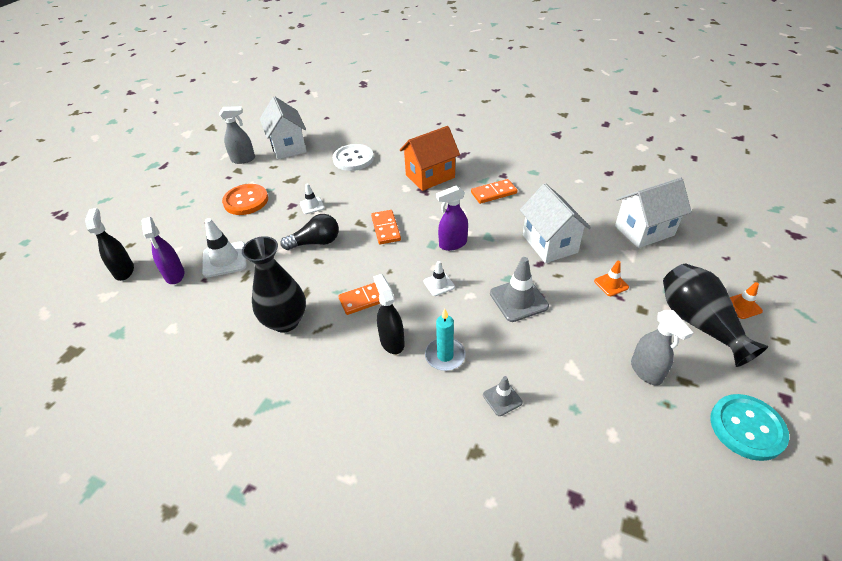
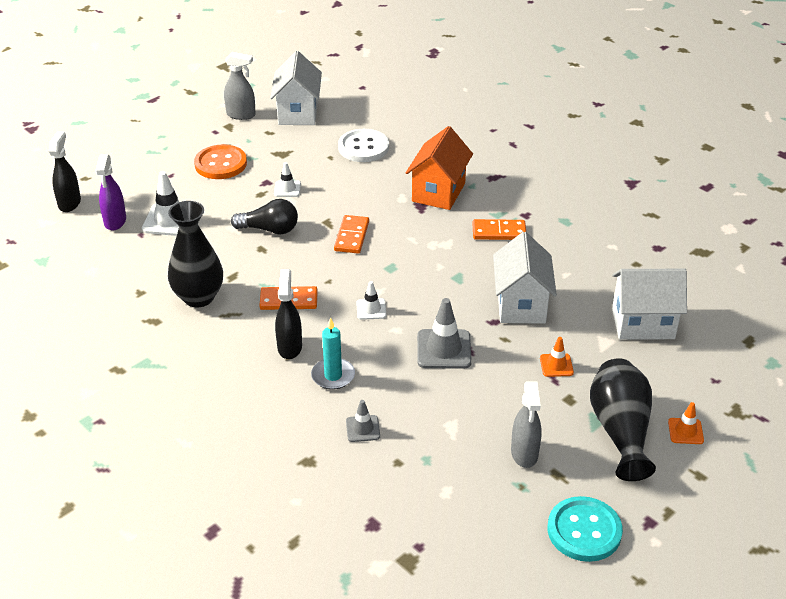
camera: 20 degrees right, 5 degrees down
orange house [400,126,460,191] -> orange house turned 60 degrees counterclockwise [406,126,473,210]
purple spray bottle [436,186,468,251] -> none

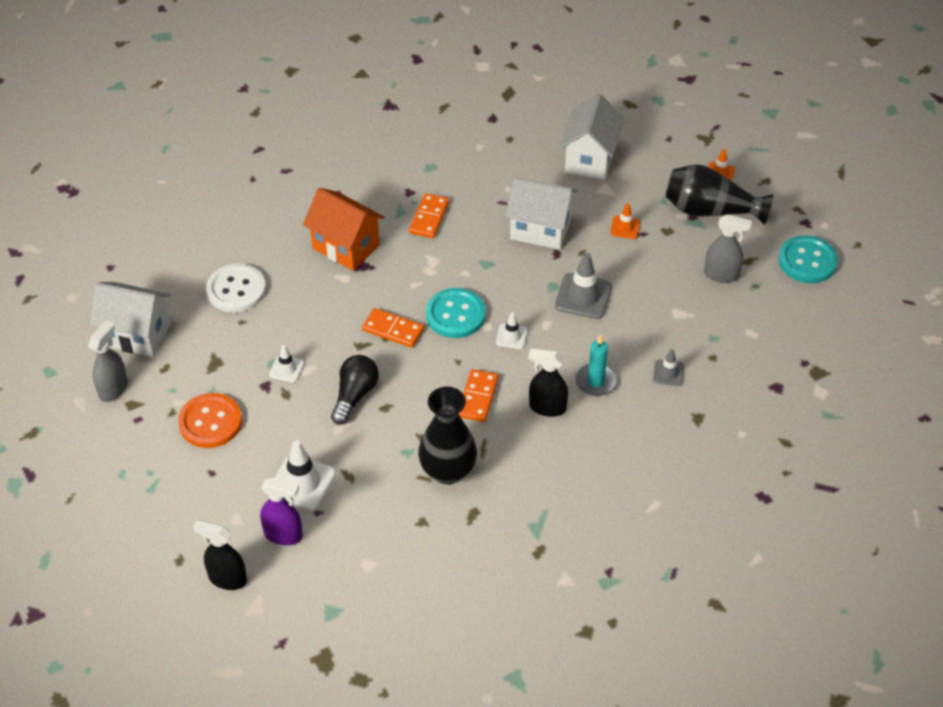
camera: 75 degrees left, 10 degrees up
none -> turquoise button [426,288,486,338]

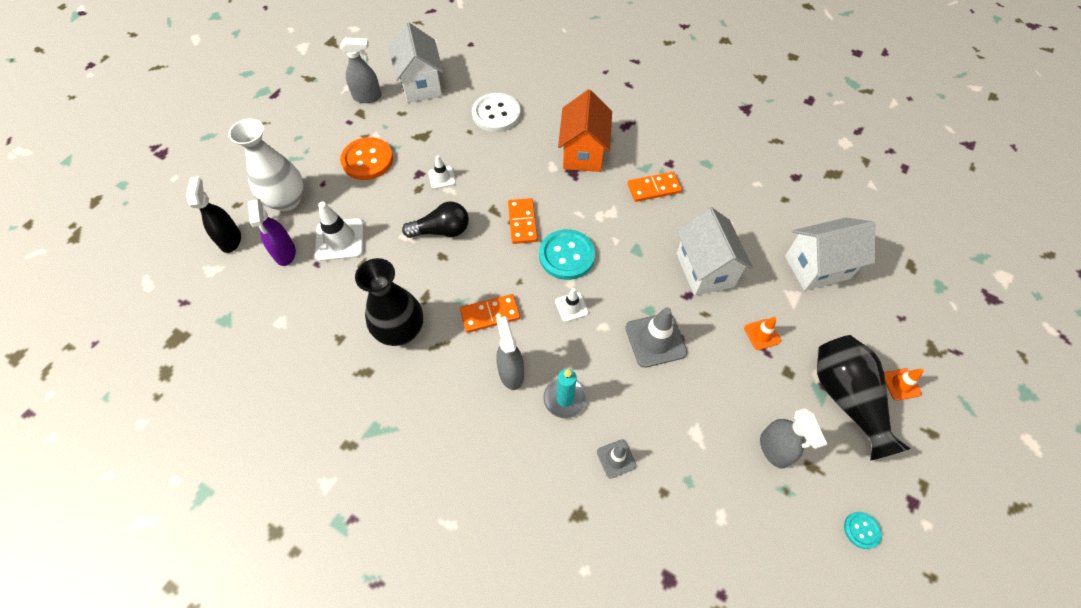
camera: 60 degrees right, 10 degrees up
black spray bottle [528,348,568,417] -> grey spray bottle [496,316,524,390]
turquoise button [778,235,838,283] -> turquoise button [844,512,882,549], size x0.49
none -> white vase [228,119,304,211]

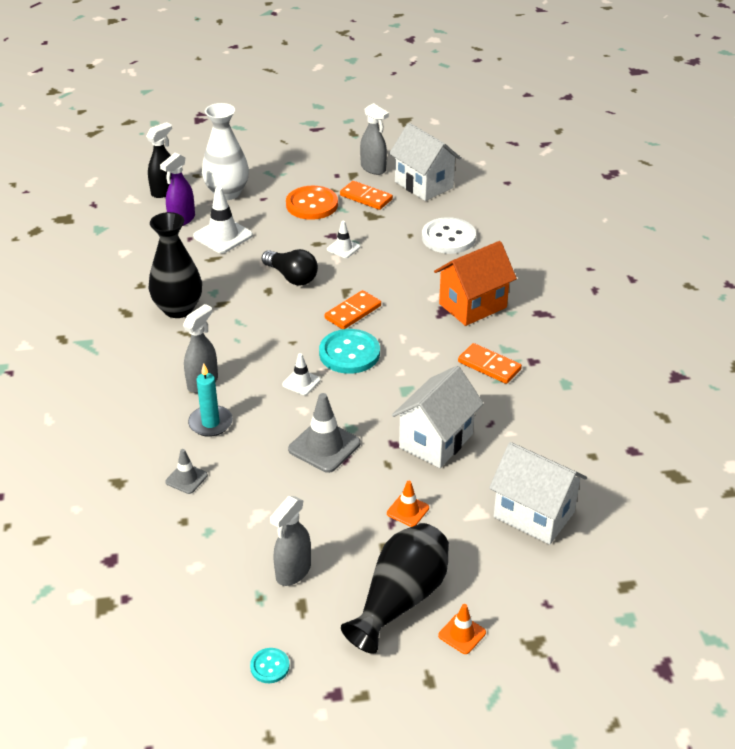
camera: 50 degrees right, 20 degrees down
white house [389,22,443,103] -> white house turned 75 degrees counterclockwise [389,123,461,201]
orange domino [460,294,520,333] -> orange domino moved to [340,181,393,210]

